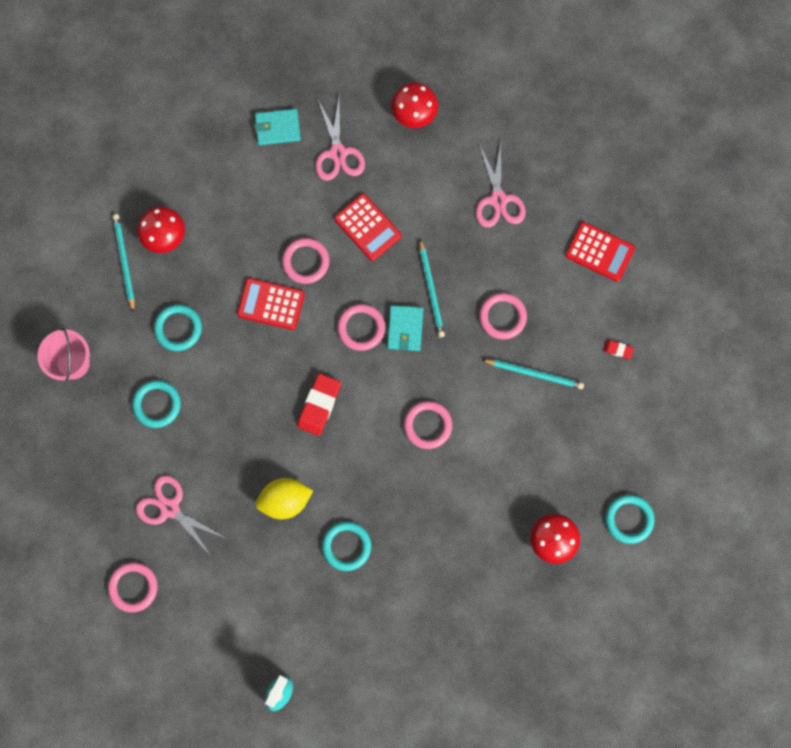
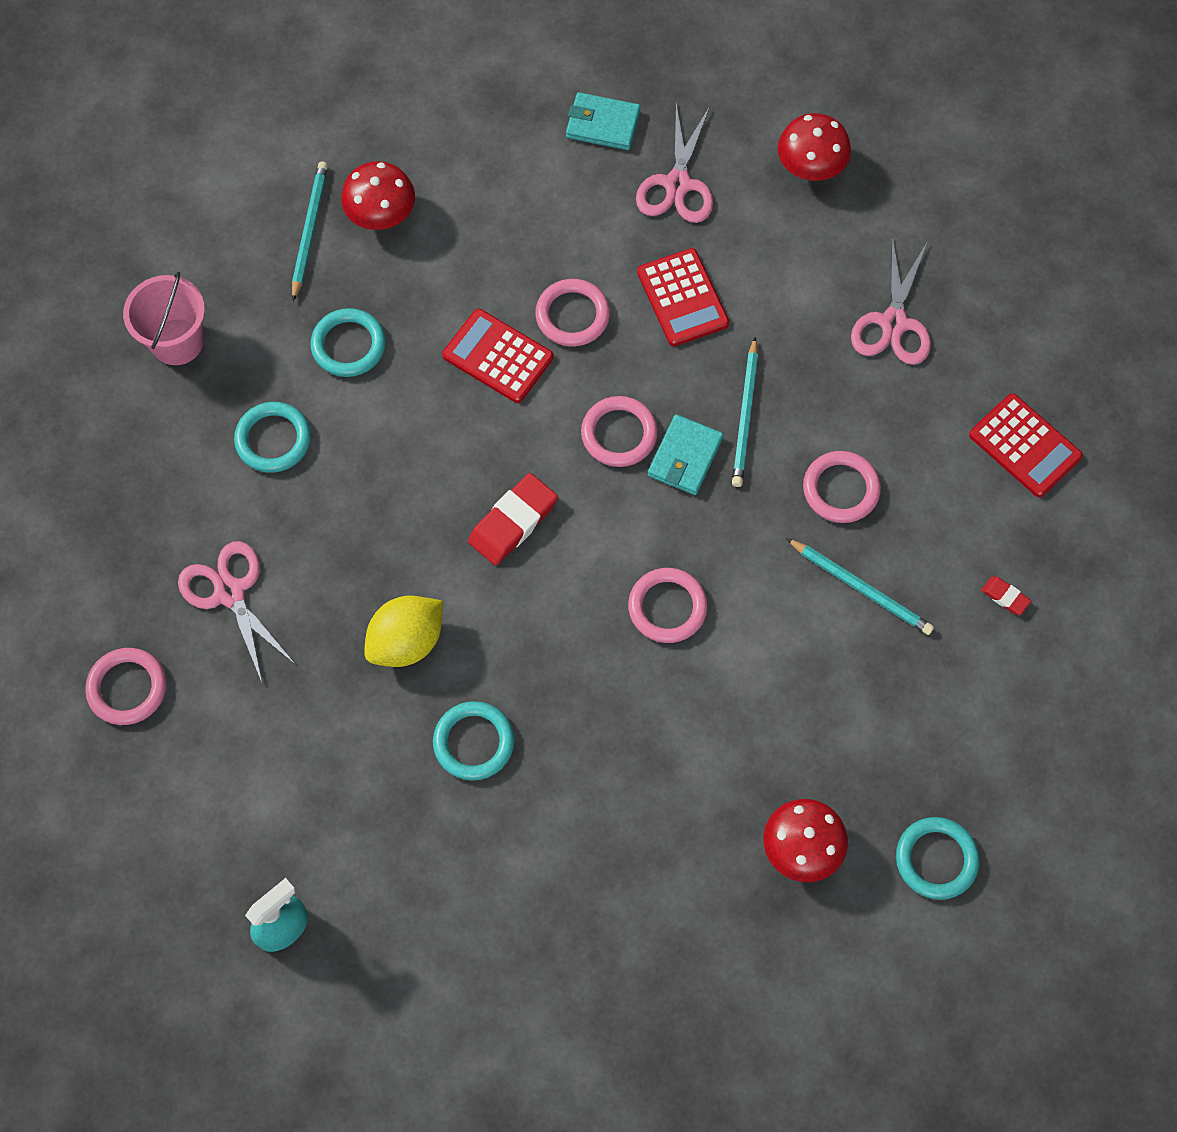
camera: 20 degrees right, 10 degrees down
yellow lemon [256,478,313,519] -> yellow lemon turned 45 degrees counterclockwise [364,596,443,667]

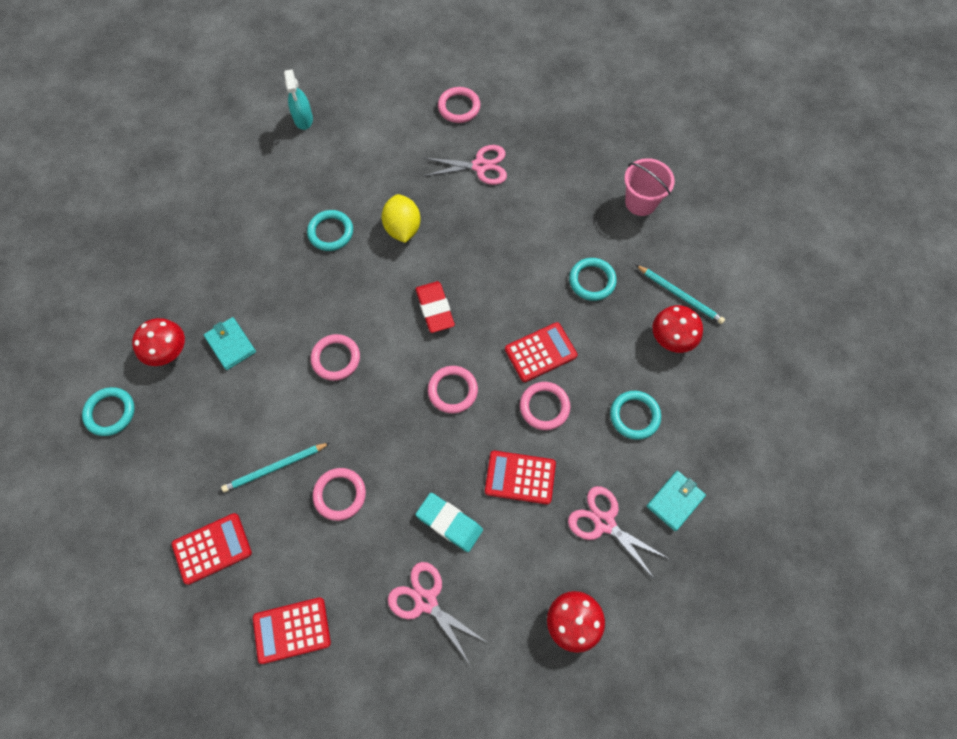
camera: 120 degrees right, 0 degrees up
turquoise ring [234,402,311,473] -> turquoise ring moved to [610,391,661,440]
turquoise wallet [648,414,723,495] -> turquoise wallet moved to [204,317,256,370]
turquoise pencil [732,337,758,487] -> none
red eraser [981,576,1031,615] -> red calculator [172,513,252,585]
none -> turquoise eraser [416,493,483,552]

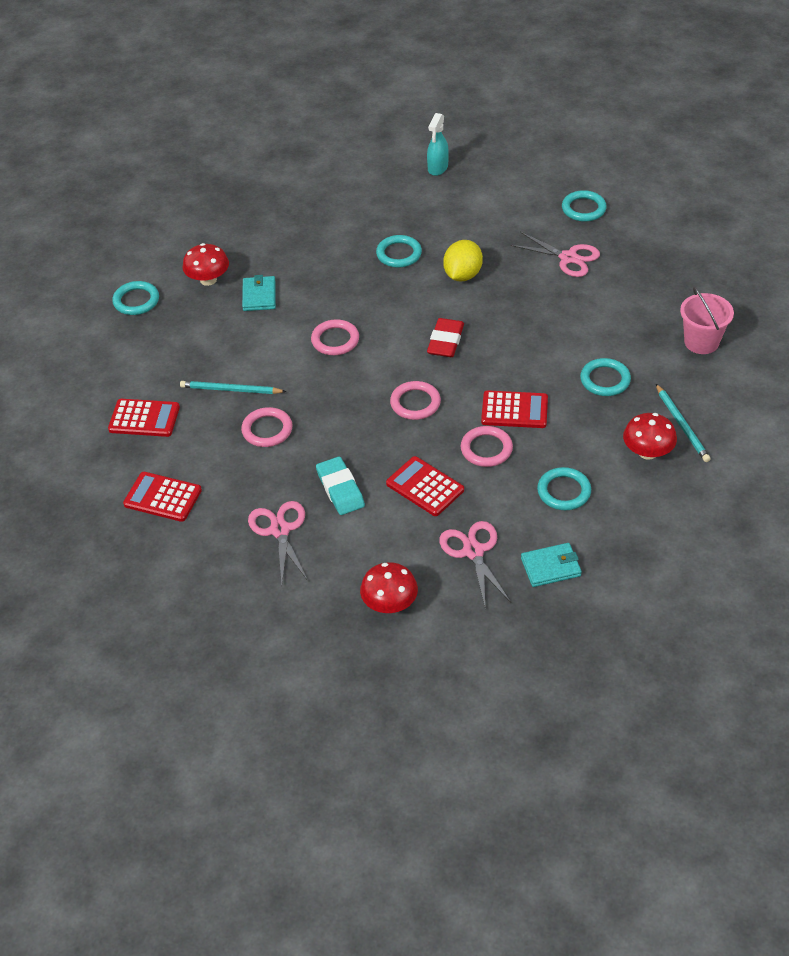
camera: 35 degrees right, 20 degrees down
pink ring [438,87,480,123] -> turquoise ring [562,190,607,222]

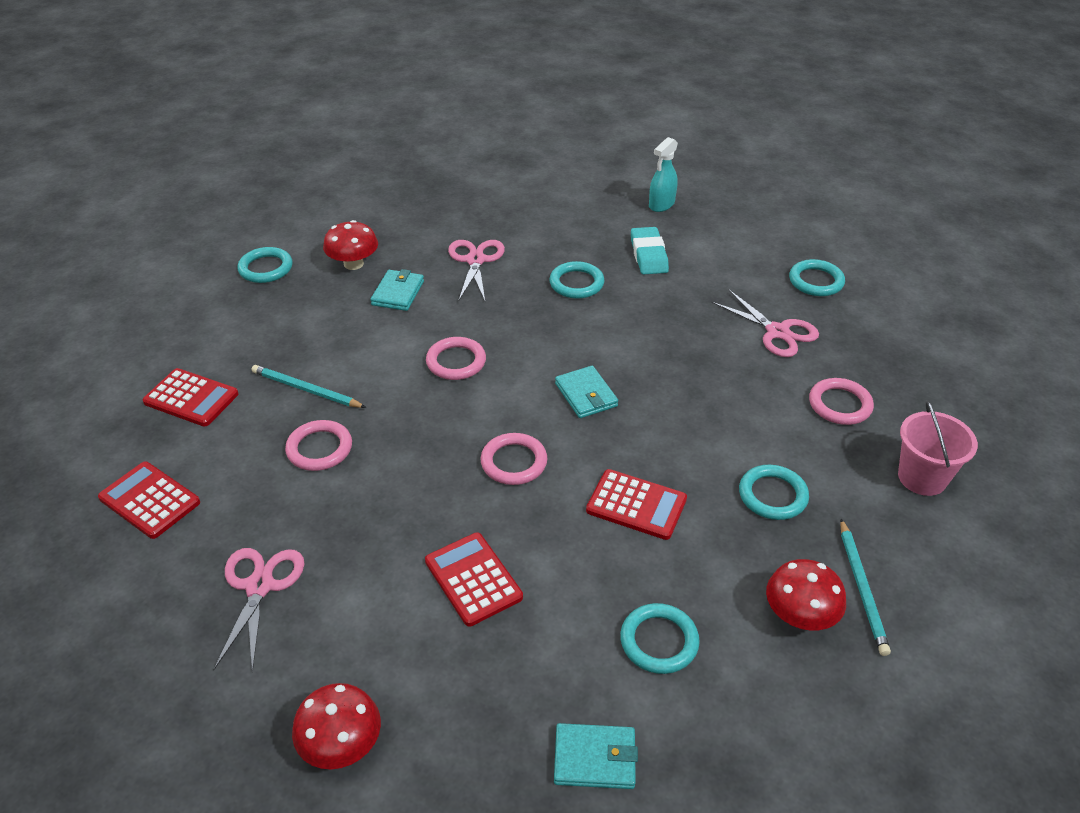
camera: 15 degrees right, 5 degrees down
turquoise eraser [316,456,365,515] -> turquoise eraser moved to [631,227,669,274]
red eraser [427,318,464,357] -> turquoise wallet [555,366,618,418]
pink scissors [439,521,511,606] -> pink scissors moved to [448,240,505,301]
yellow lemon [443,240,483,282] -> none
pink ring [461,426,513,467] -> pink ring moved to [809,378,874,425]

